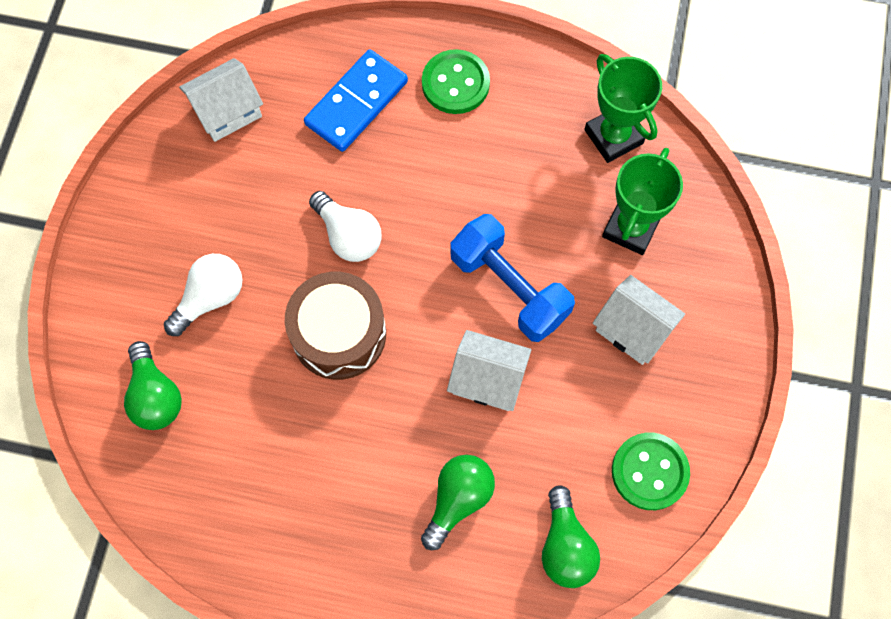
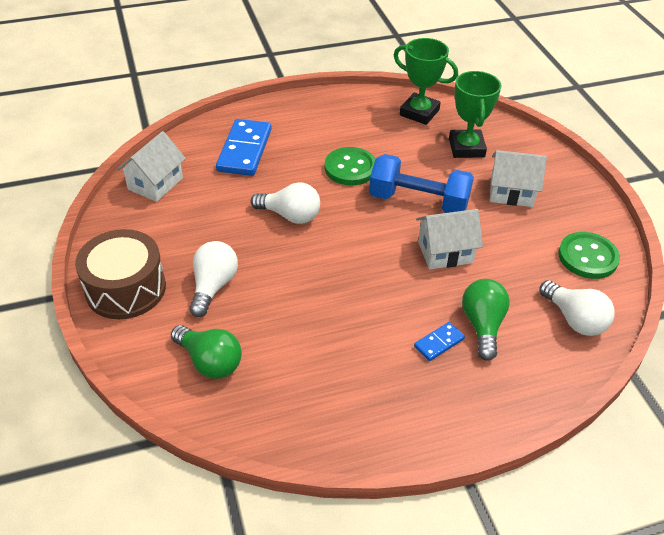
camera: 30 degrees left, 25 degrees down
brown drum [285,272,386,380] -> brown drum moved to [75,229,166,319]
green button [422,49,490,114] -> green button moved to [325,147,375,186]
green light bulb [542,485,600,588] -> white light bulb [539,280,615,336]
none -> blue domino [414,322,465,361]

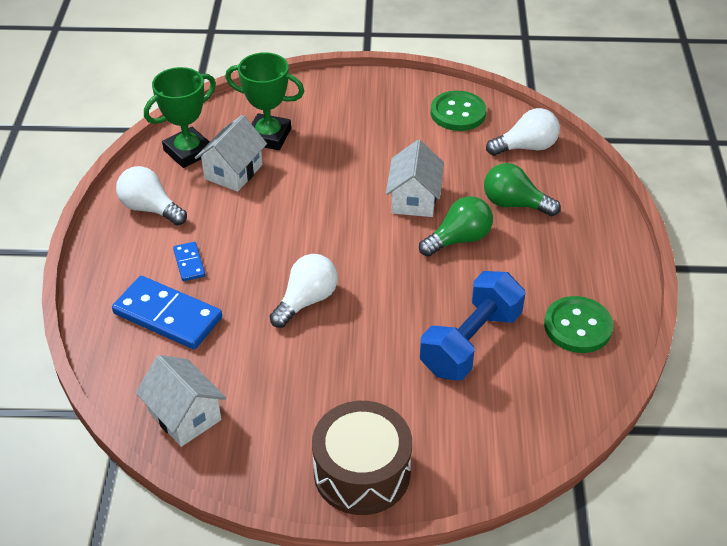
camera: 70 degrees left, 0 degrees up
green light bulb [171,325,242,379] -> green light bulb moved to [419,196,493,257]
white light bulb [189,241,238,317] -> white light bulb moved to [116,166,187,226]
green button [325,147,375,186] -> green button moved to [544,296,613,353]
blue dumbbell [369,154,474,213] -> blue dumbbell moved to [420,271,525,380]
blue domino [414,322,465,361] -> blue domino moved to [173,242,205,281]
white house [490,150,547,207] -> white house moved to [195,115,267,192]

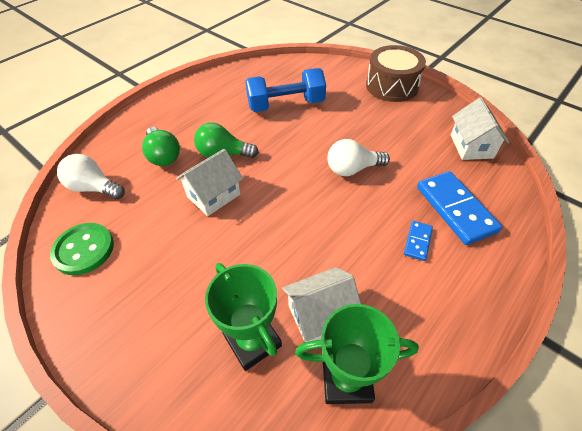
camera: 140 degrees left, 5 degrees up
white light bulb [116,166,187,226] -> none
green button [544,296,613,353] -> none

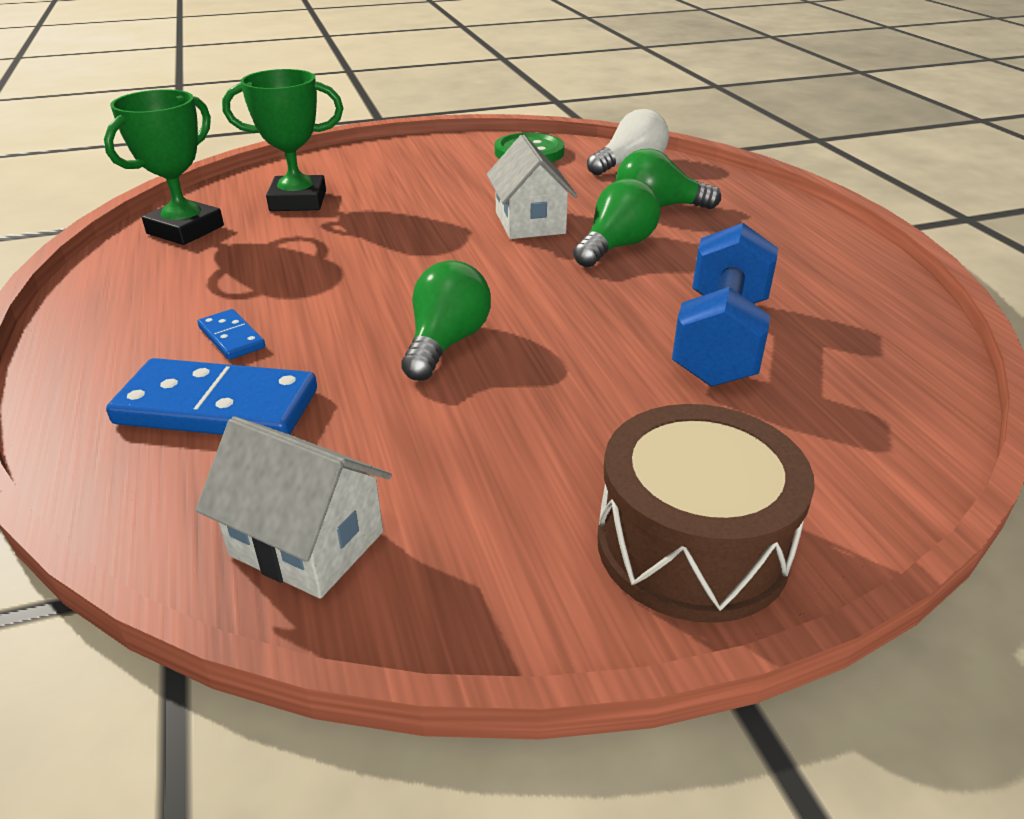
camera: 120 degrees right, 15 degrees down
white house [282,267,361,342] -> none
white light bulb [327,139,390,176] -> green light bulb [402,260,491,381]

